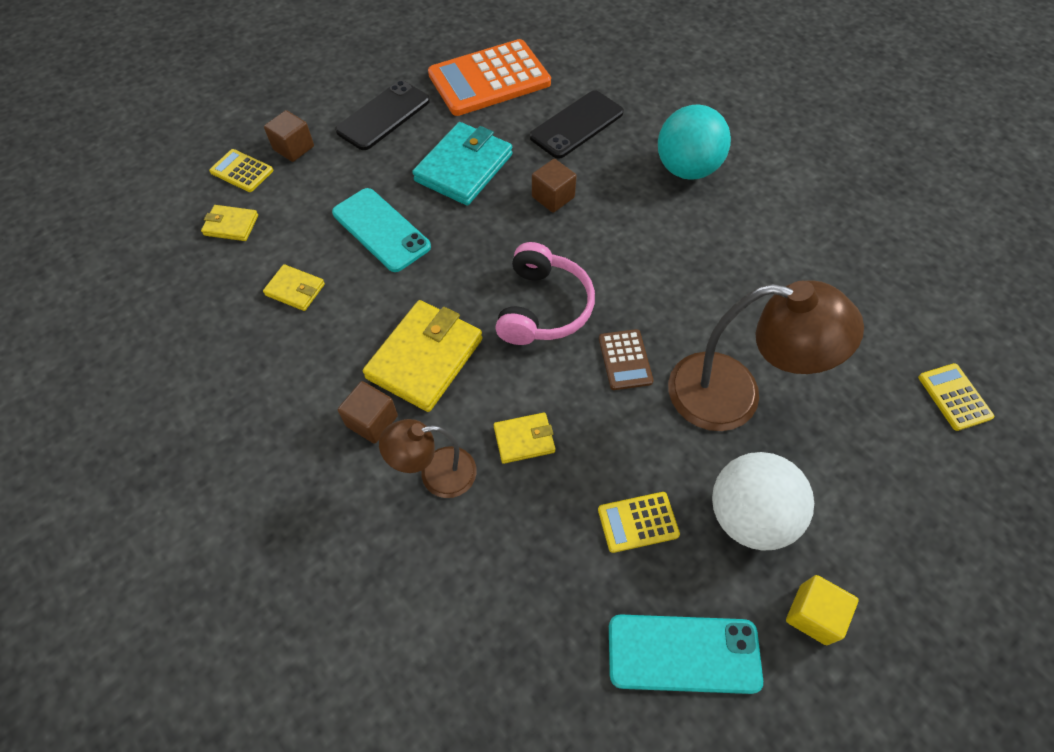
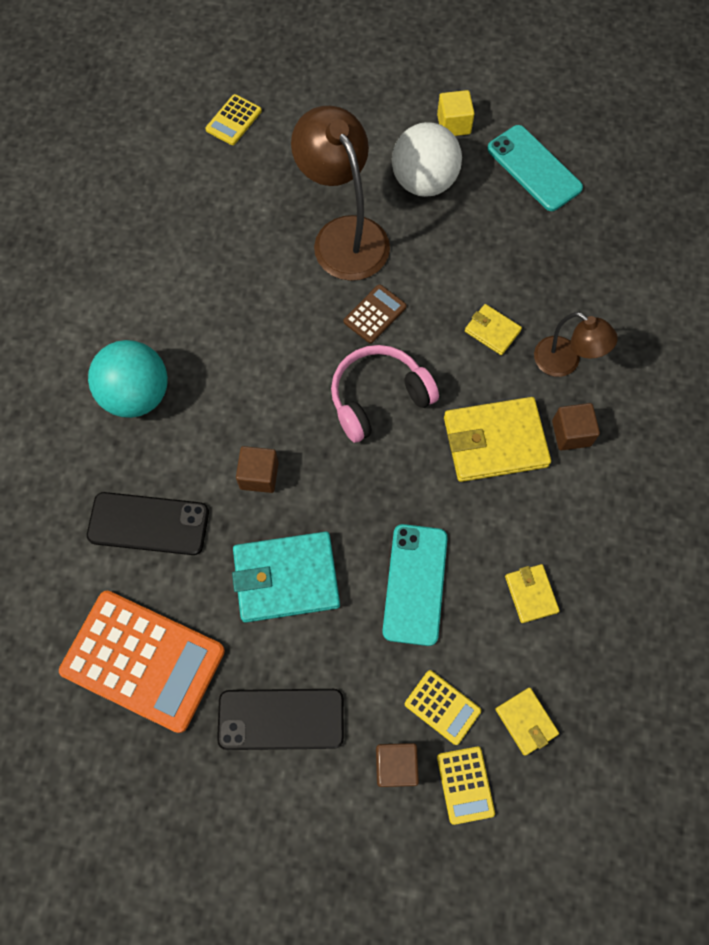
camera: 130 degrees left, 10 degrees up
yellow calculator [598,492,680,553] -> yellow calculator moved to [405,670,481,745]

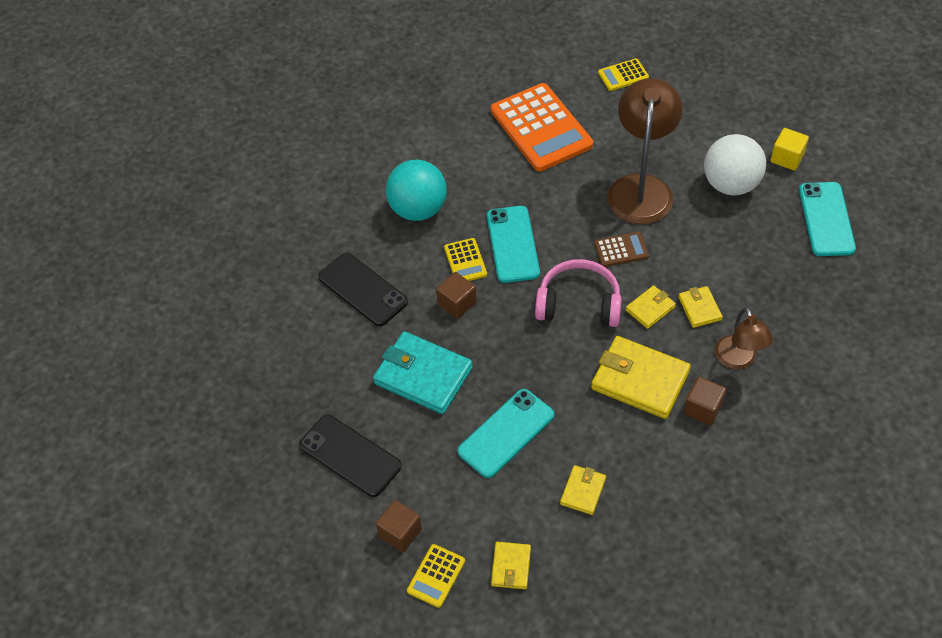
camera: 40 degrees right, 15 degrees down
orange calculator [59,591,225,733] -> orange calculator moved to [491,83,593,171]
yellow calculator [405,670,481,745] -> yellow calculator moved to [444,238,487,281]
none -> turquoise phone [487,206,540,283]
none -> yellow wallet [626,285,676,329]

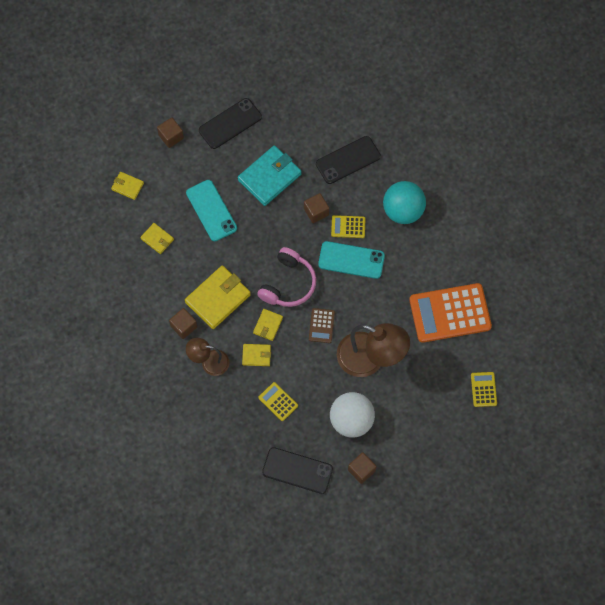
camera: 105 degrees right, 15 degrees up
yellow calculator [407,544,465,608] -> yellow calculator moved to [258,382,298,421]
yellow wallet [626,285,676,329] -> yellow wallet turned 45 degrees clockwise [253,309,283,341]
yellow cube [771,128,809,171] -> brown cube [348,452,377,484]
turquoise phone [799,182,856,256] -> black phone [262,447,333,494]

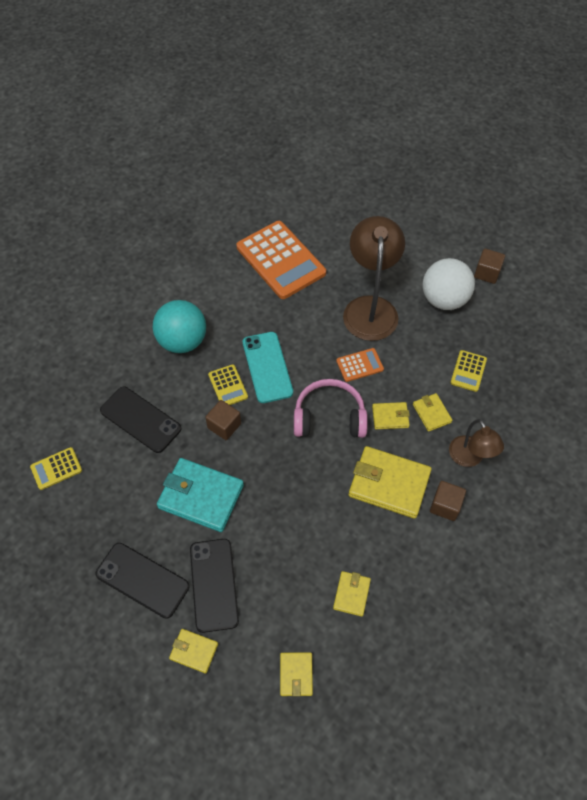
camera: 115 degrees left, 10 degrees down
brown cube [157,118,184,148] -> yellow wallet [169,629,218,673]
turquoise phone [186,180,237,241] -> none
black phone [262,447,333,494] -> black phone moved to [190,539,239,633]
brown calculator [309,308,335,343] -> orange calculator [336,348,384,382]
yellow calculator [471,372,497,407] -> yellow calculator moved to [30,447,82,490]

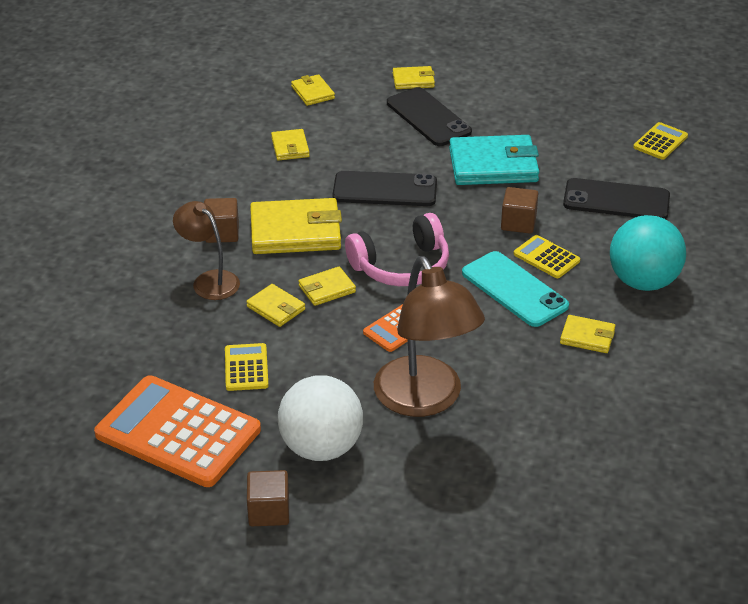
camera: 155 degrees right, 20 degrees down
black phone [95,543,190,619] -> black phone moved to [333,171,437,206]
orange calculator [236,221,326,299] -> orange calculator moved to [94,375,261,487]
none -> yellow wallet [560,315,615,353]

